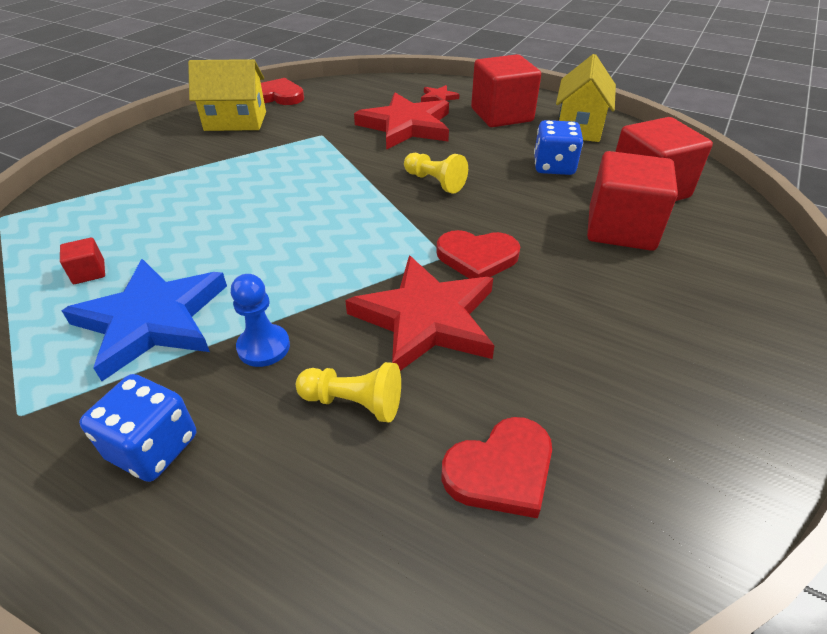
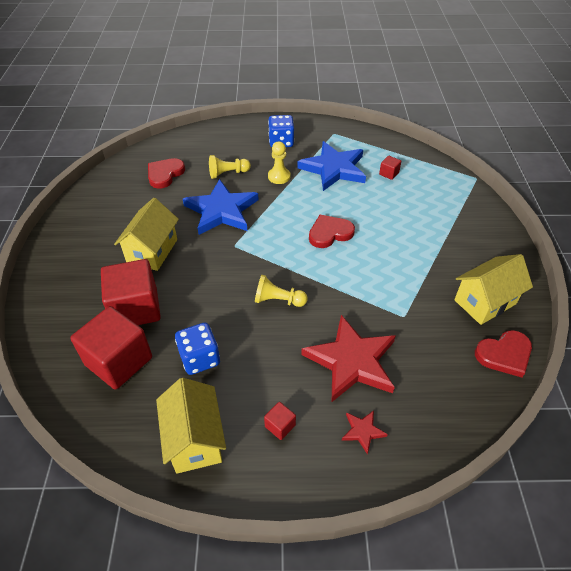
camera: 150 degrees right, 5 degrees up
blue pawn [231,274,290,367] -> yellow pawn [268,141,290,184]
red star [345,256,495,371] -> blue star [183,179,259,235]
red heart [436,230,520,279] -> red heart moved to [309,215,355,248]
red cube [471,54,541,127] -> red cube [264,402,296,440], size x0.42
none -> yellow house [114,198,179,271]

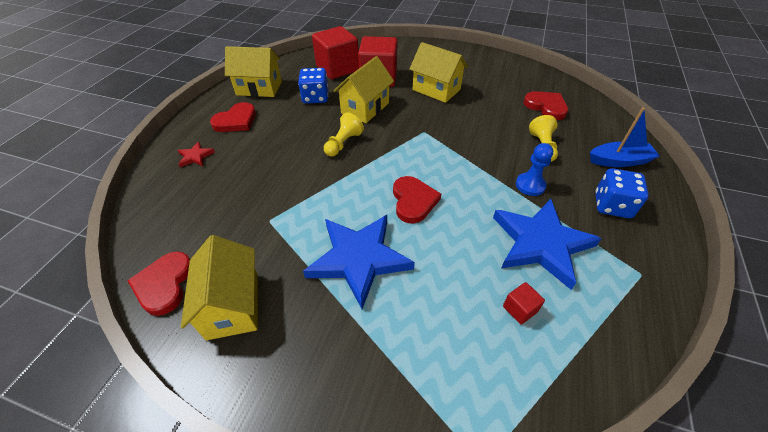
camera: 110 degrees right, 0 degrees up
blue star [183,179,259,235] -> blue star moved to [303,215,415,309]
red cube [264,402,296,440] -> red heart [210,102,256,132]
yellow pawn [268,141,290,184] -> blue pawn [516,143,553,196]
red star [301,315,396,402] -> none
none -> yellow house [334,56,394,123]
none -> blue boat [590,107,660,167]

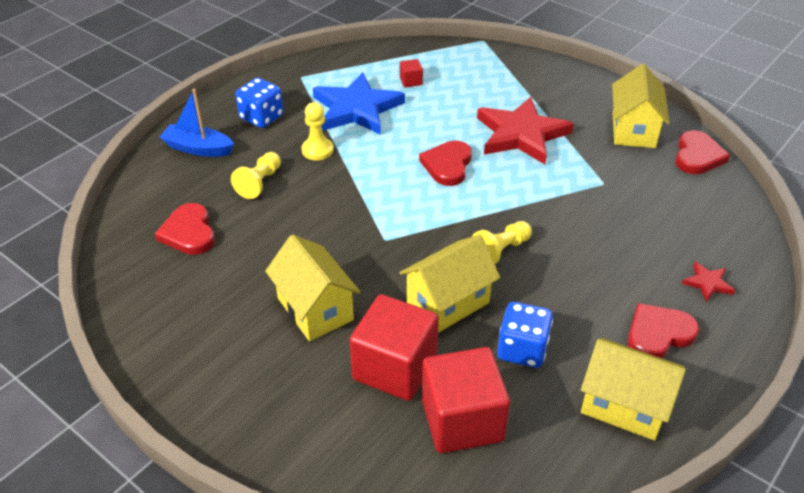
camera: 160 degrees left, 5 degrees down
blue star [303,215,415,309] -> red star [477,97,574,164]
blue pawn [516,143,553,196] -> yellow pawn [302,102,334,160]

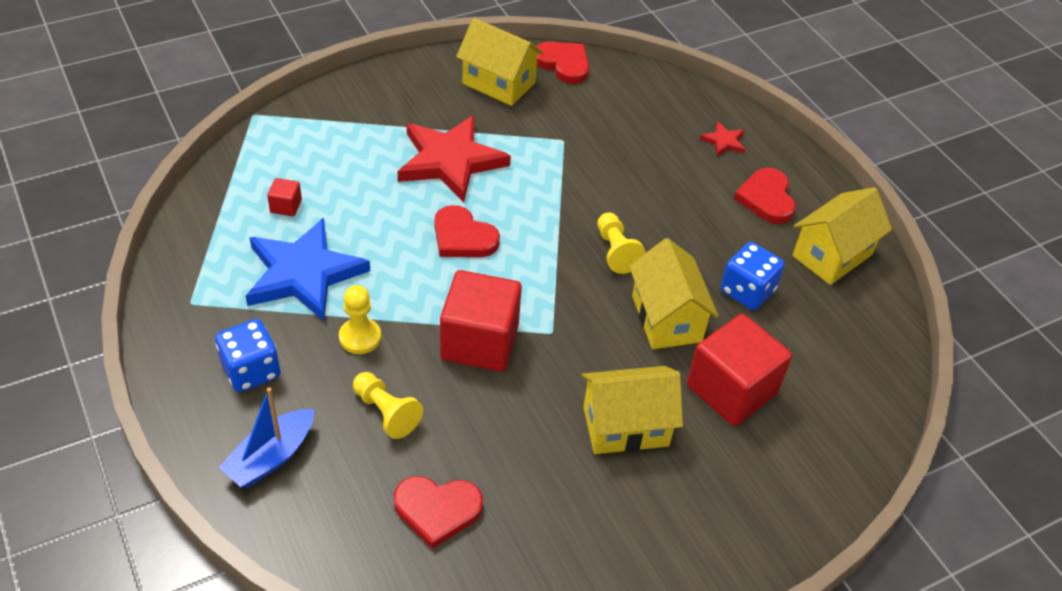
camera: 70 degrees left, 5 degrees up
red cube [422,347,510,453] -> red cube moved to [440,270,522,372]

